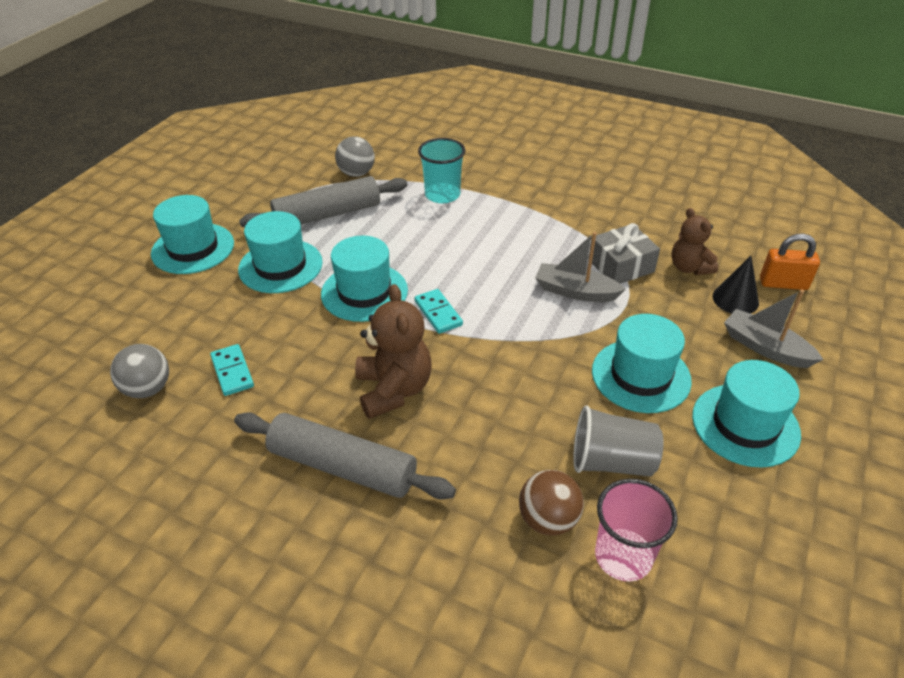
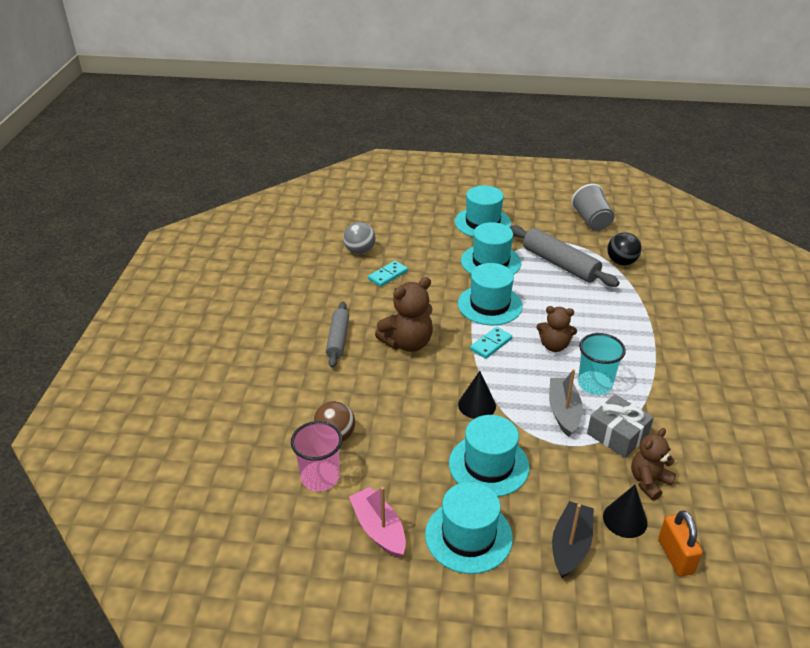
camera: 70 degrees right, 5 degrees down
grey rolling pin [234,412,456,500] -> grey rolling pin [326,302,349,368], size x0.65
grey ball [335,136,375,177] -> black ball [607,232,641,266]
turquoise cup [418,138,465,203] -> turquoise cup moved to [578,333,626,395]
grey cup [573,406,663,477] -> grey cup moved to [571,184,614,231]
grey boat [724,290,823,368] -> black boat [552,501,594,578]
none -> pink boat [349,487,406,558]
none -> black cone [458,371,496,419]
none -> brown teddy bear [537,306,577,352]

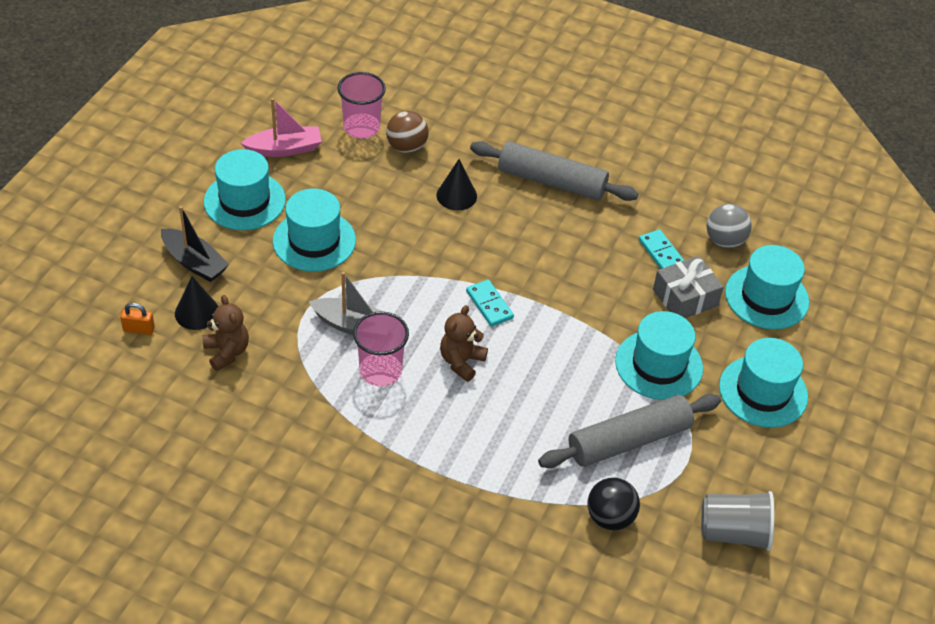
camera: 105 degrees right, 10 degrees up
grey rolling pin [326,302,349,368] -> grey rolling pin [470,141,639,201], size x1.54
brown teddy bear [375,277,433,352] -> none
turquoise hat [458,263,522,325] -> turquoise hat moved to [725,245,809,329]
black cone [458,371,496,419] -> black cone moved to [436,159,477,210]
turquoise cup [578,333,626,395] -> pink cup [353,311,409,386]
grey gift [587,394,654,458] -> grey gift moved to [653,256,724,318]
orange padlock [658,510,703,576] -> orange padlock [120,303,155,335], size x0.64

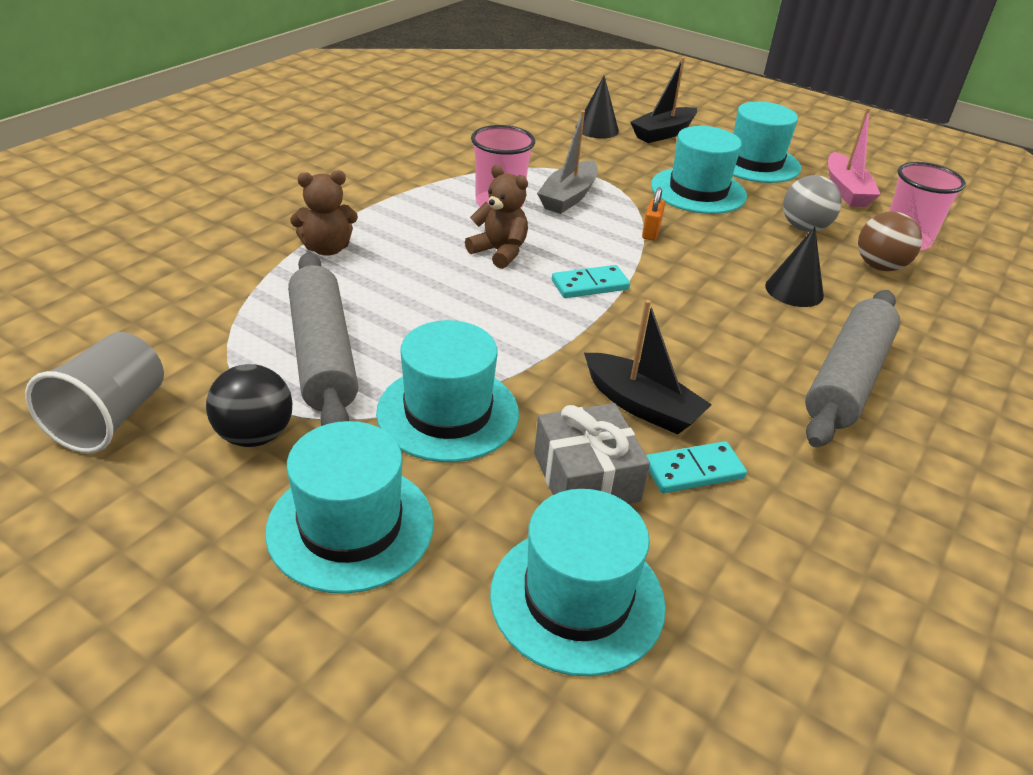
camera: 100 degrees right, 10 degrees down
orange padlock [120,303,155,335] -> orange padlock moved to [642,187,665,241]
brown teddy bear [203,295,249,371] -> brown teddy bear moved to [290,170,358,256]
black ball [587,477,640,530] -> black ball moved to [206,364,292,447]
grey ball [707,204,752,248] -> grey ball moved to [783,175,842,232]
none -> black boat [584,300,712,435]

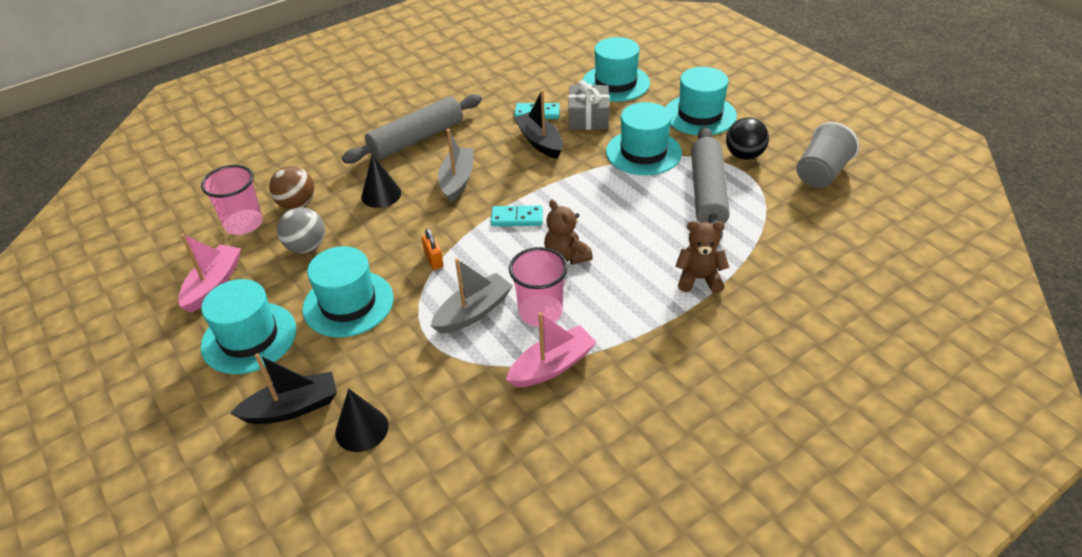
camera: 155 degrees left, 5 degrees up
orange padlock [642,187,665,241] -> orange padlock turned 60 degrees counterclockwise [422,229,444,270]
none -> grey boat [438,129,473,203]
none -> pink boat [506,312,597,387]

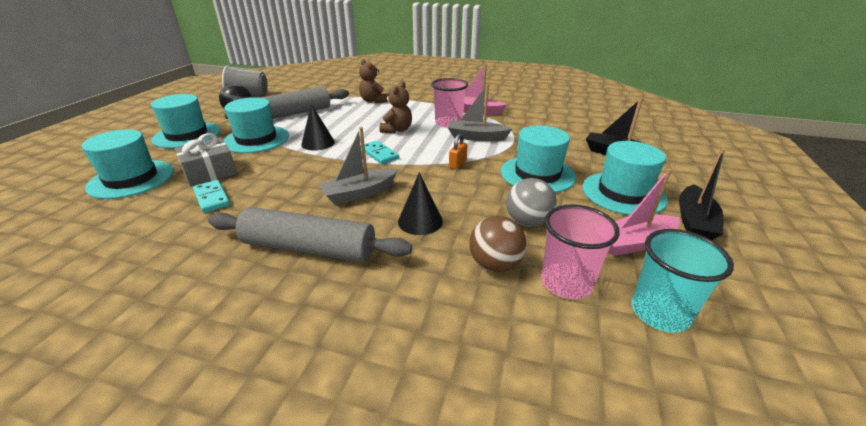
camera: 130 degrees left, 10 degrees down
black cone [335,389,389,452] -> black cone moved to [301,104,335,151]
black boat [514,90,563,159] -> black boat moved to [679,148,726,240]
none -> turquoise cup [631,229,734,333]

